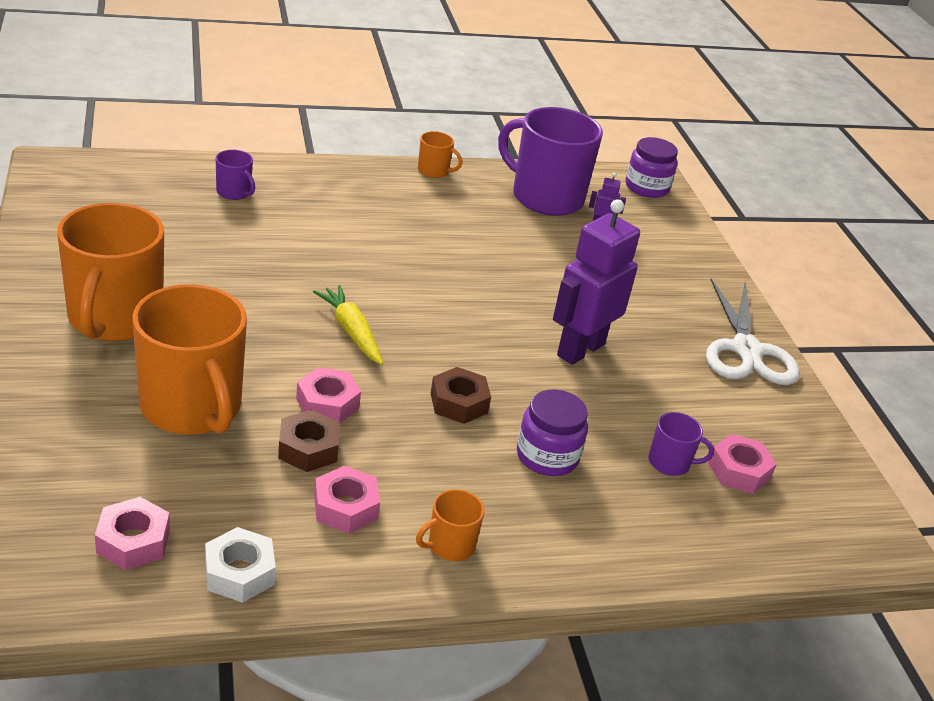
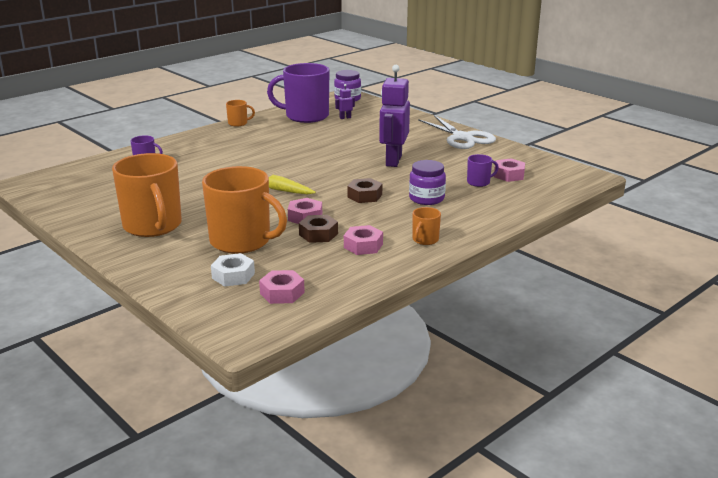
camera: 25 degrees left, 10 degrees down
white nut [205,527,276,603] -> white nut moved to [211,253,255,286]

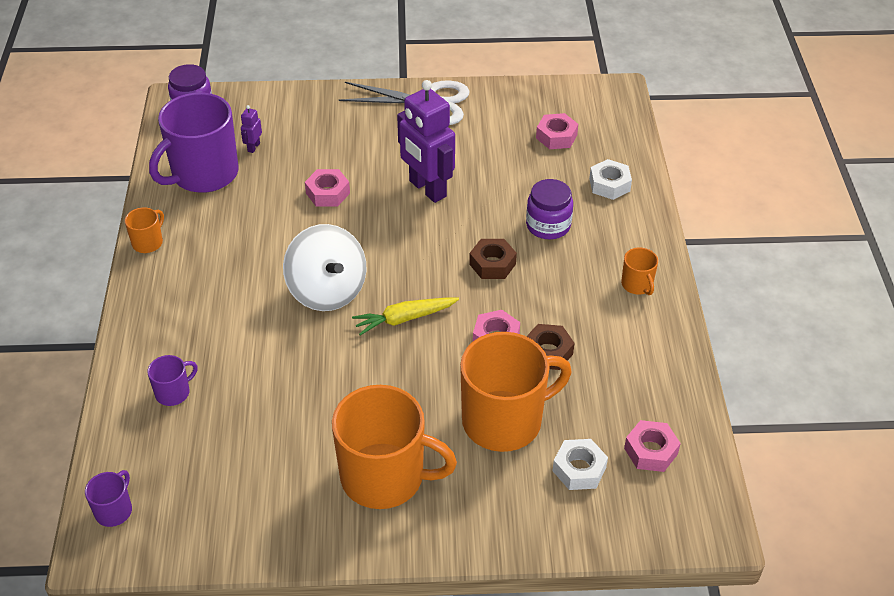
camera: 50 degrees left, 20 degrees up
pink nut [344,225,383,255] -> pink nut moved to [305,169,350,207]
purple mug [467,154,499,187] -> purple mug moved to [85,470,132,527]
none -> white spinning top [283,224,367,311]
none -> white nut [589,159,632,200]

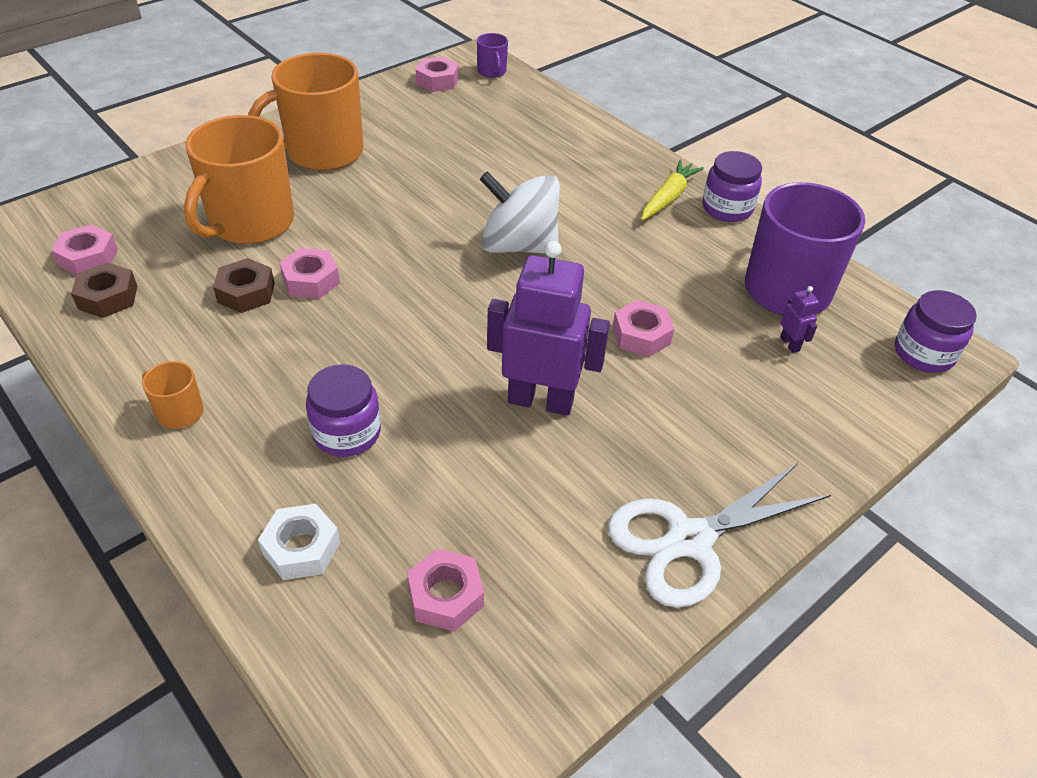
camera: 140 degrees right, 0 degrees up
orange mug [125,208,164,253] -> purple jar [702,151,762,222]
purple mug [147,355,198,406] -> none
yellow carrot [352,297,459,335] -> yellow carrot moved to [641,160,704,221]
brown nut [469,239,517,279] -> brown nut moved to [71,262,137,318]
white nut [553,439,608,490] -> none
none -> pink nut [416,56,459,92]

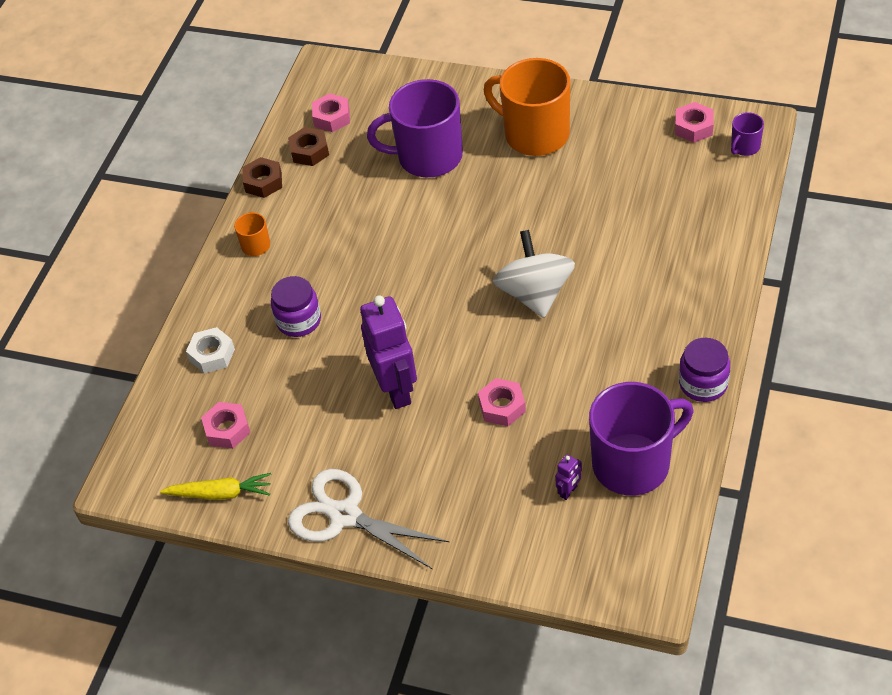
camera: 65 degrees right, 5 degrees up
orange mug [184,115,294,244] -> purple mug [367,79,463,177]
brown nut [213,258,275,313] -> brown nut moved to [242,157,282,198]
pink nut [279,248,340,299] -> none
yellow carrot [641,160,704,221] -> yellow carrot moved to [160,473,271,500]
purple jar [895,290,977,373] -> none

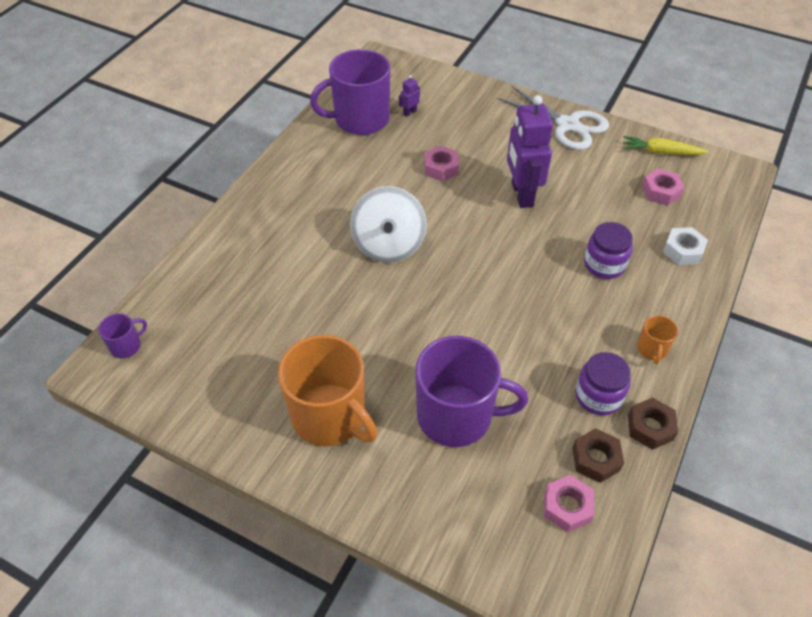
camera: 175 degrees left, 0 degrees up
pink nut [675,102,714,143] -> none
purple jar [679,338,730,402] -> purple jar moved to [575,352,631,415]

